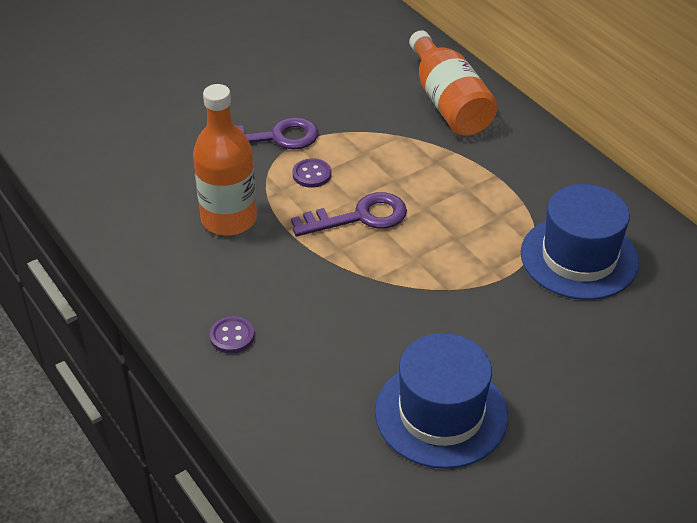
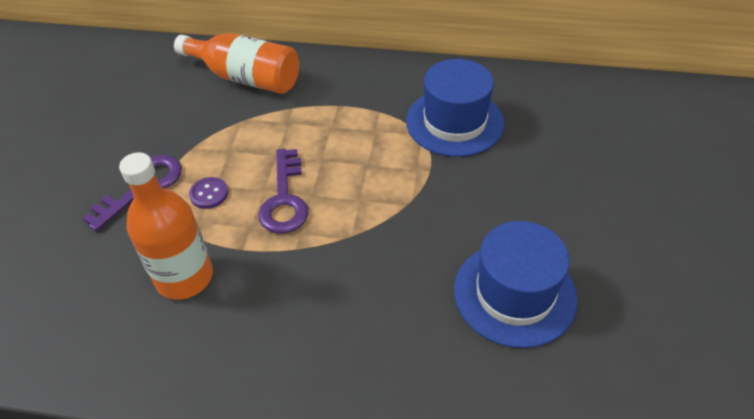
camera: 45 degrees left, 5 degrees up
purple button [209,316,254,353] -> none
purple key [291,192,407,237] -> purple key turned 150 degrees clockwise [258,149,309,234]

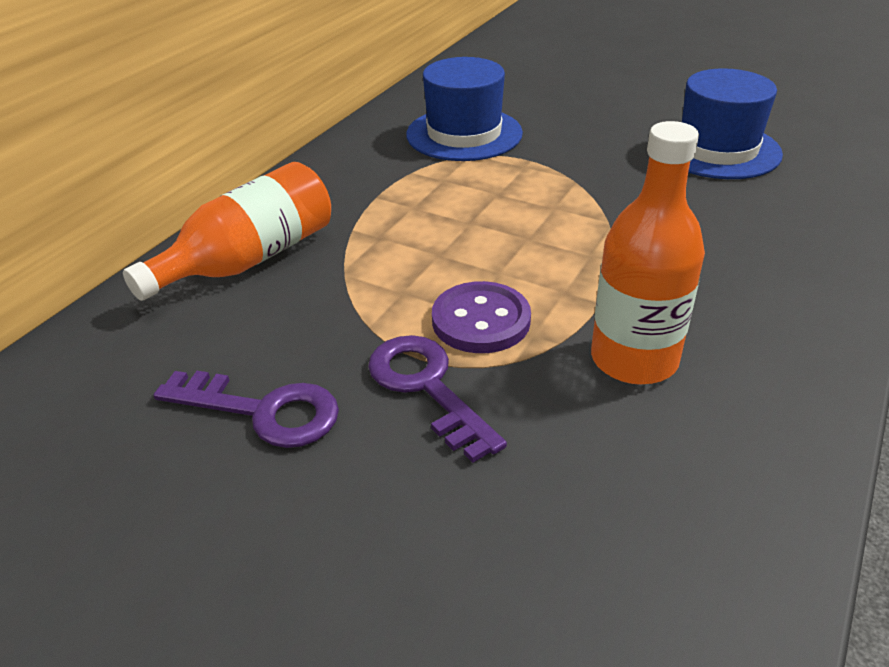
camera: 70 degrees left, 10 degrees down
purple button [189,177,228,209] -> purple button [432,281,531,353], size x1.68
purple key [258,149,309,234] -> purple key moved to [153,371,339,448]

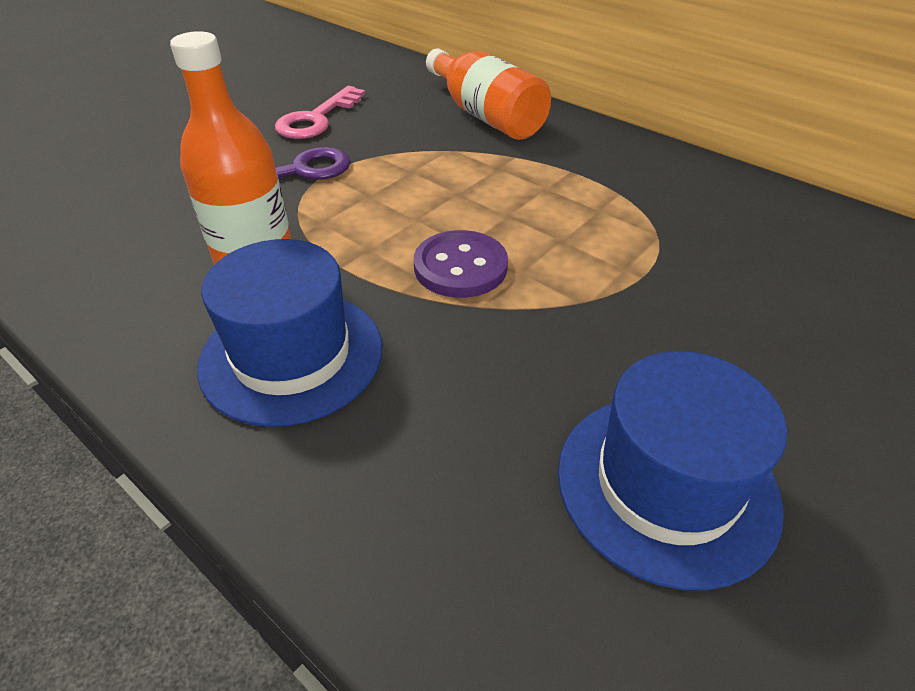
camera: 100 degrees right, 5 degrees up
purple key [153,371,339,448] -> pink key [275,86,365,139]
blue hat [406,57,523,161] -> blue hat moved to [197,239,382,427]
purple button [432,281,531,353] -> purple button moved to [414,230,508,298]

